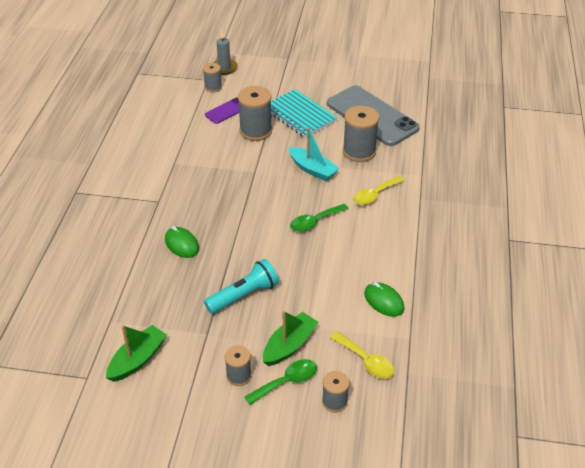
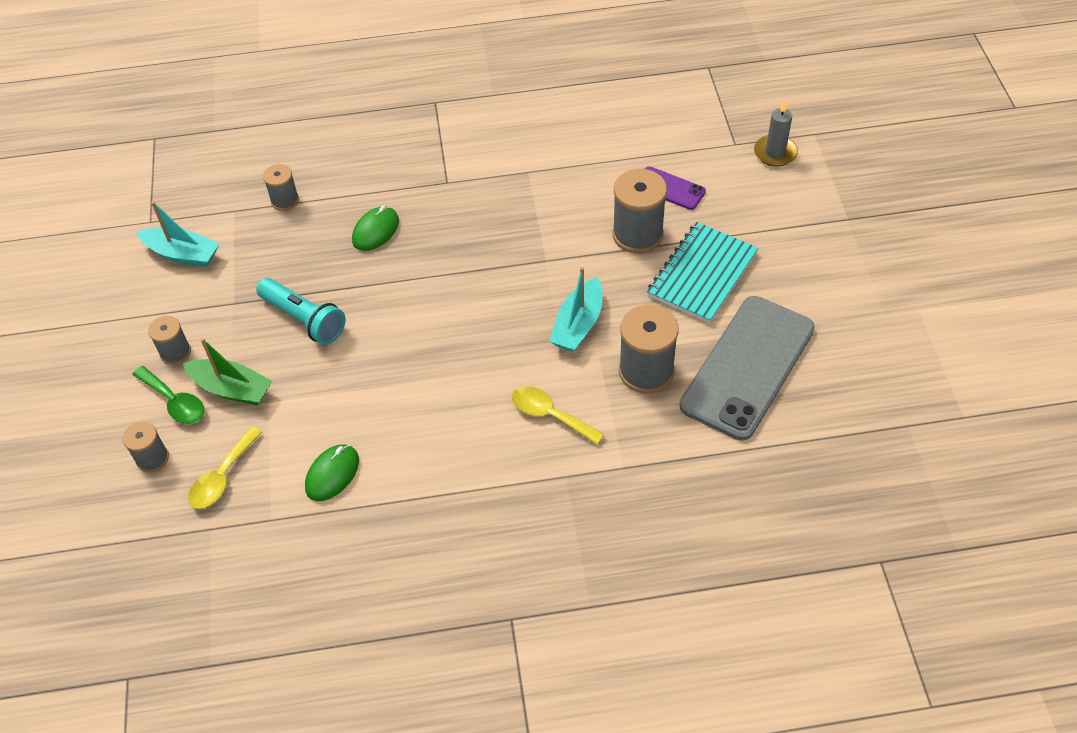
camera: 75 degrees right, 10 degrees up
green boat [106,325,167,382] -> turquoise boat [136,201,220,267]
grey spool [203,63,222,92] -> grey spool moved to [263,164,299,211]
green spoon [290,204,349,232] -> none

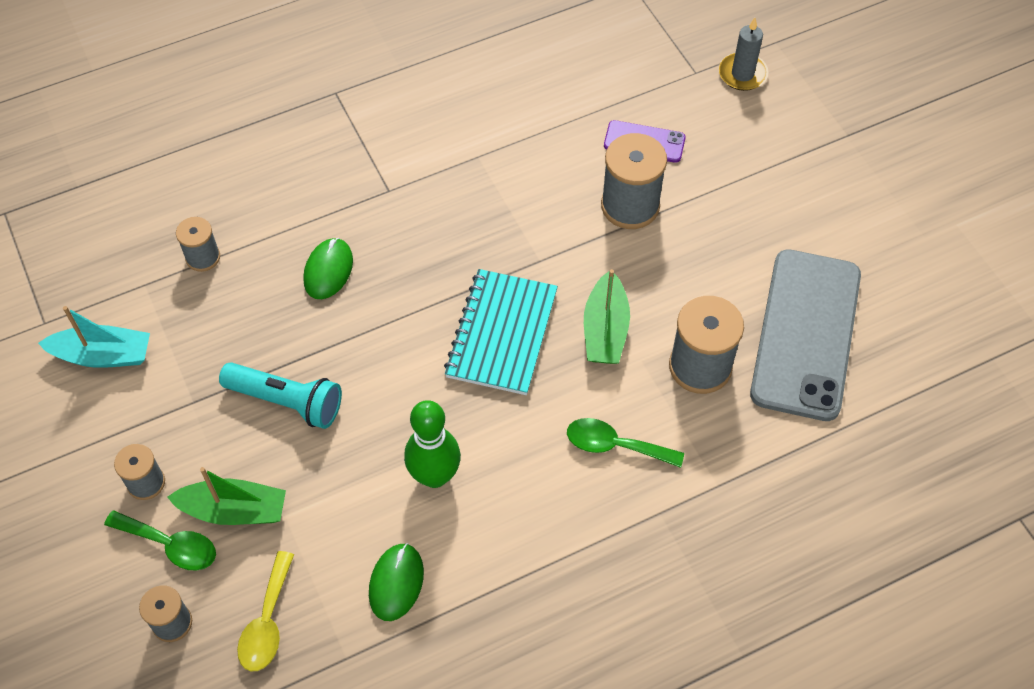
camera: 20 degrees left, 5 degrees up
yellow spoon [512,386,605,445] -> green spoon [567,418,684,468]
turquoise boat [549,267,602,352] -> green boat [584,269,630,364]
turquoise notebook [647,222,758,323] -> turquoise notebook moved to [444,269,558,395]
none -> green bowling pin [404,400,461,488]

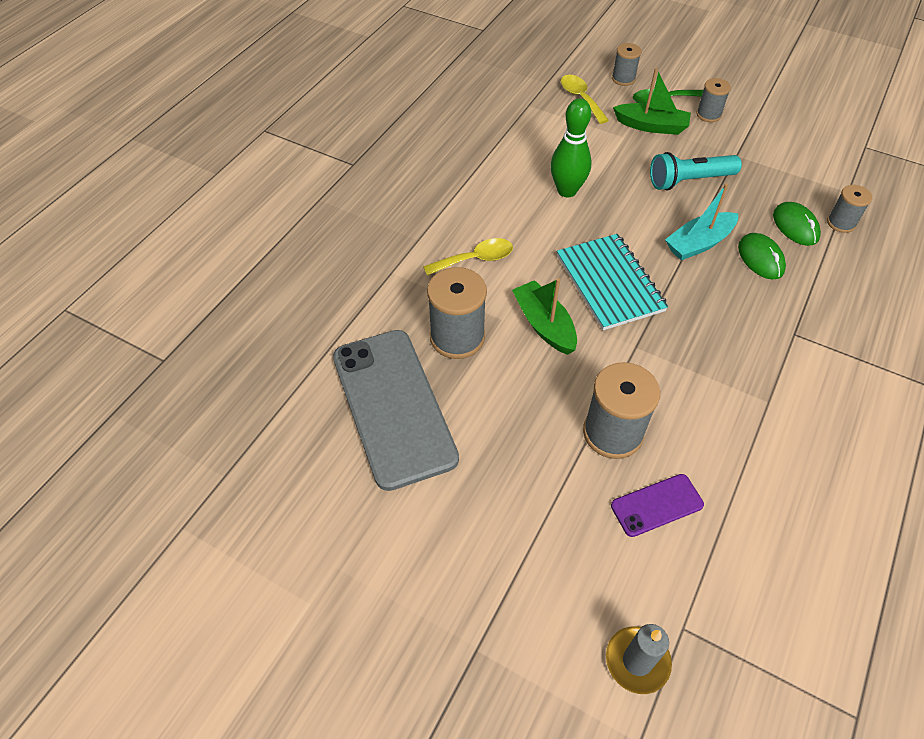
camera: 145 degrees right, 5 degrees down
turquoise boat [38,306,150,368] -> turquoise boat moved to [665,183,738,260]
green boat [167,467,286,525] -> green boat turned 135 degrees counterclockwise [613,68,691,135]
green mouse [369,543,424,621] -> green mouse moved to [773,202,821,246]
green spoon [567,418,684,468] -> yellow spoon [423,238,513,276]

